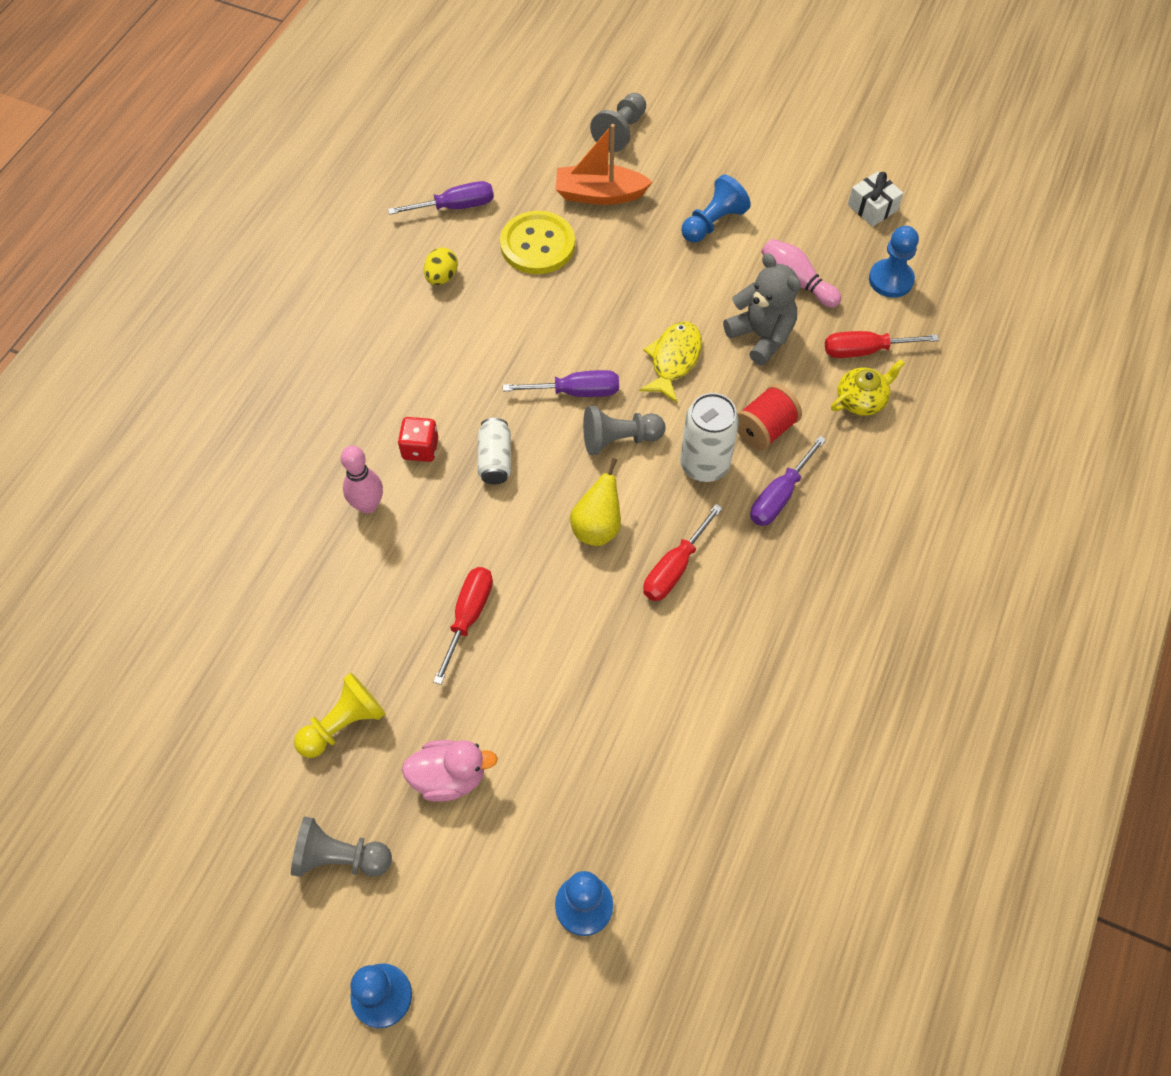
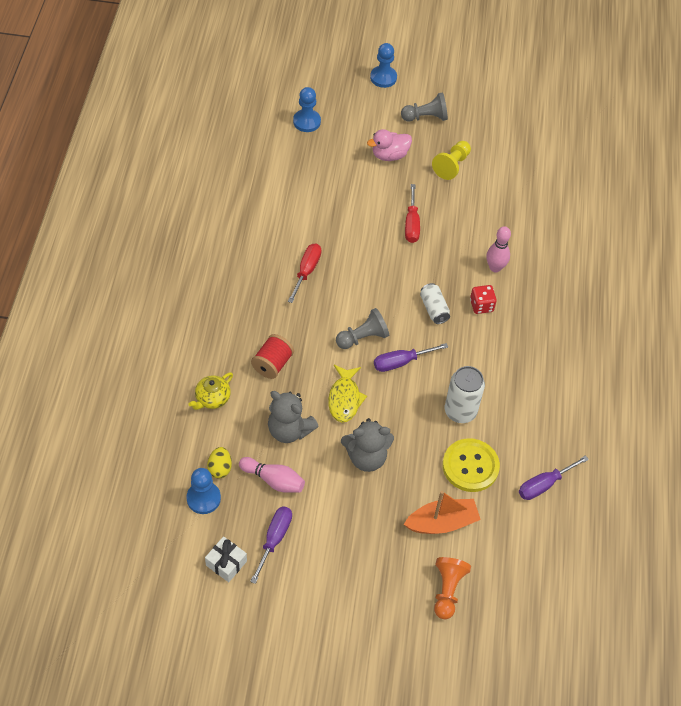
camera: 160 degrees right, 5 degrees down
yellow egg [424,247,458,285] -> yellow egg moved to [207,447,232,478]
yellow pear [570,458,621,546] -> none
grey pawn [590,93,646,152] -> orange pawn [434,557,471,619]
white can [680,393,739,482] -> white can moved to [445,366,485,423]
blue pawn [681,175,751,242] -> none
purple screwdriver [750,436,826,526] -> purple screwdriver moved to [250,506,292,584]
red screwdriver [825,331,939,358] -> none
none -> grey teddy bear [341,418,394,472]

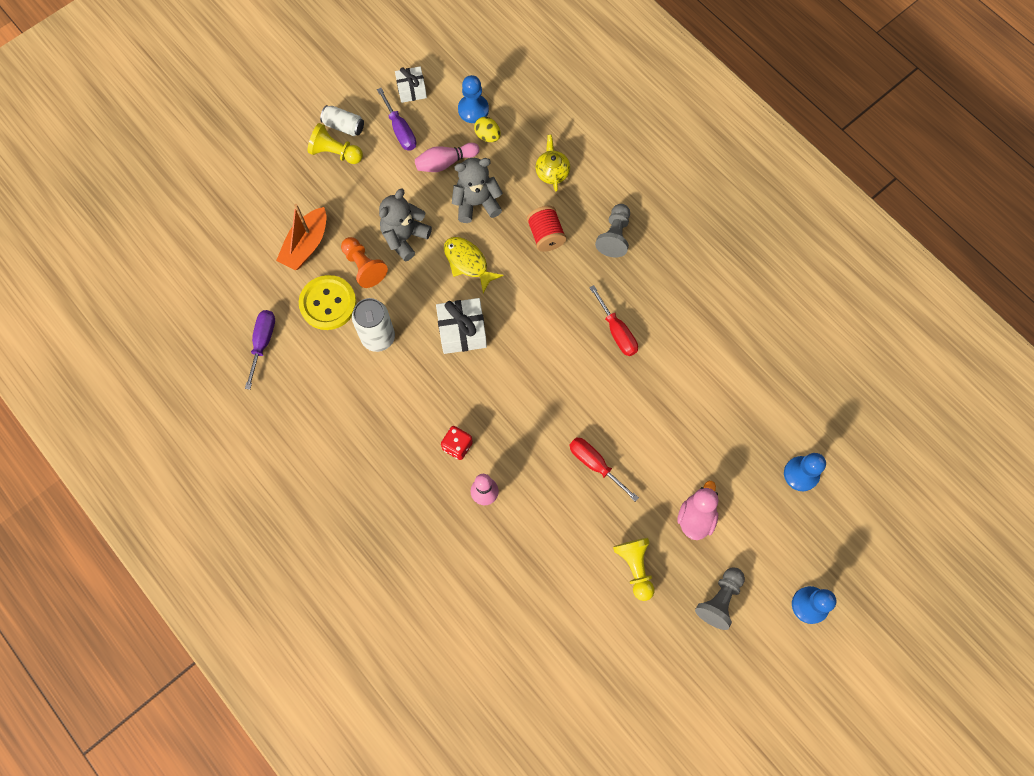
camera: 135 degrees right, 15 degrees up
grey pawn [336,308,389,349] -> grey pawn moved to [595,204,630,258]
purple screwdriver [374,343,448,372] -> white gift [436,298,487,354]
white can [420,283,450,324] -> white can moved to [320,105,364,136]
orange pawn [434,557,471,619] -> orange pawn moved to [341,237,388,288]
none -> yellow pawn [308,123,363,164]

